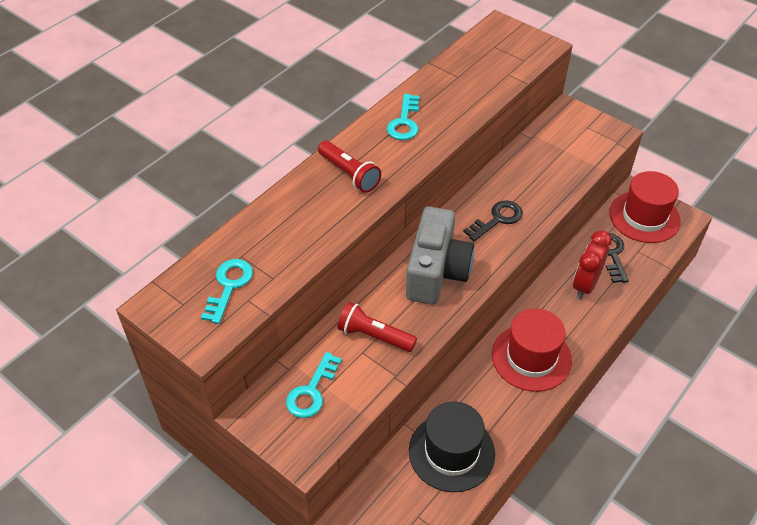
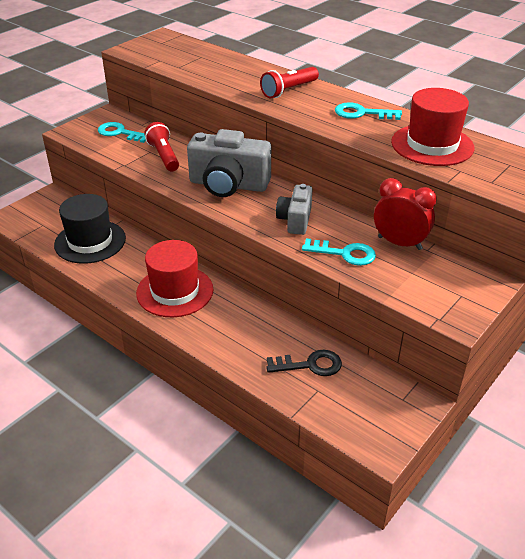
camera: 90 degrees right, 10 degrees down
turquoise key [201,259,253,324] -> turquoise key moved to [302,238,376,266]
red flashlight [337,302,417,352] -> red flashlight turned 45 degrees counterclockwise [144,122,179,171]
black key [463,201,523,241] -> grey camera [276,184,312,235]
red clock [573,230,612,299] -> red clock moved to [374,178,437,250]
red hat [609,171,681,243] -> red hat moved to [391,88,474,166]

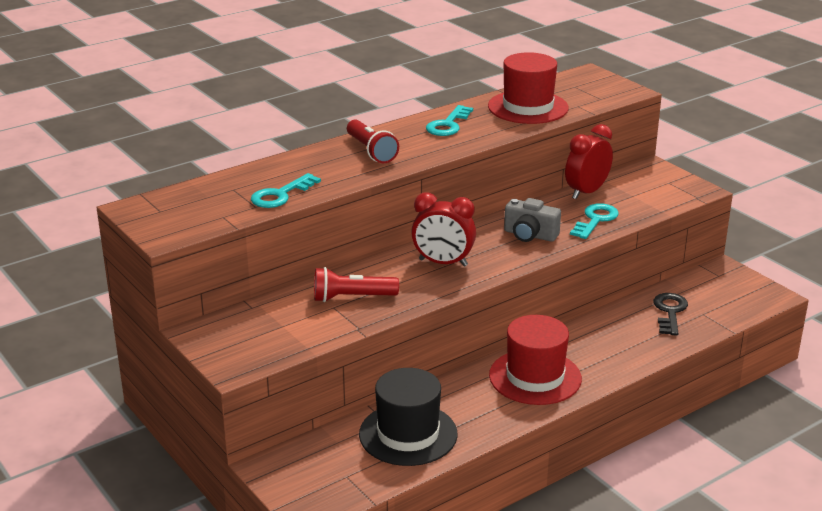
camera: 75 degrees left, 10 degrees down
turquoise key [98,122,146,143] -> turquoise key moved to [251,173,321,208]
grey camera [187,129,271,197] -> red clock [411,192,476,267]

